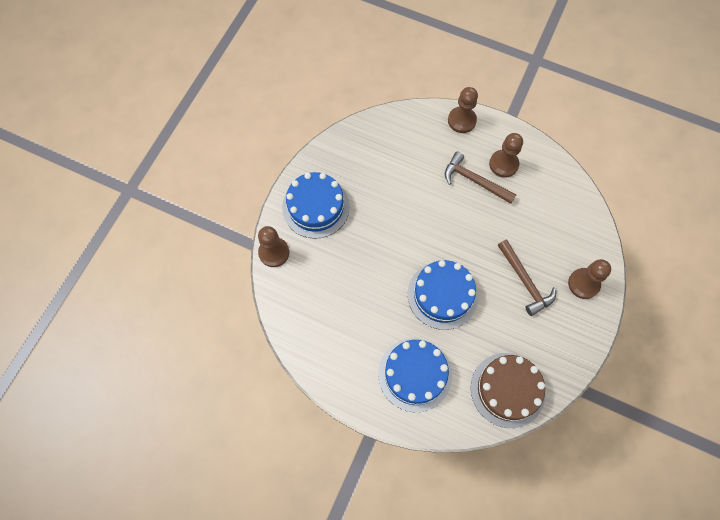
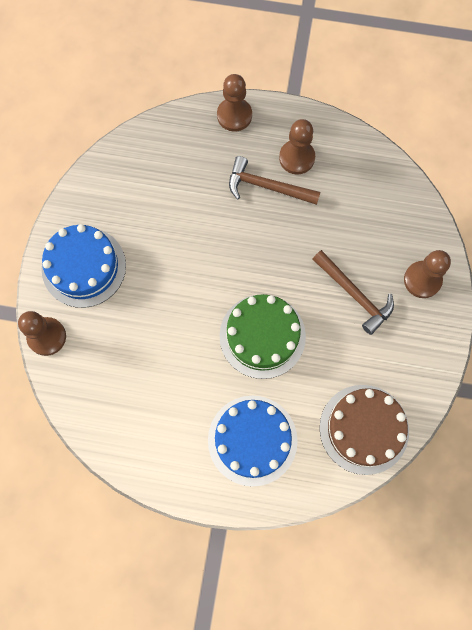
camera: 15 degrees left, 5 degrees up
blue cake [408,260,479,330] -> green cake [219,294,306,379]

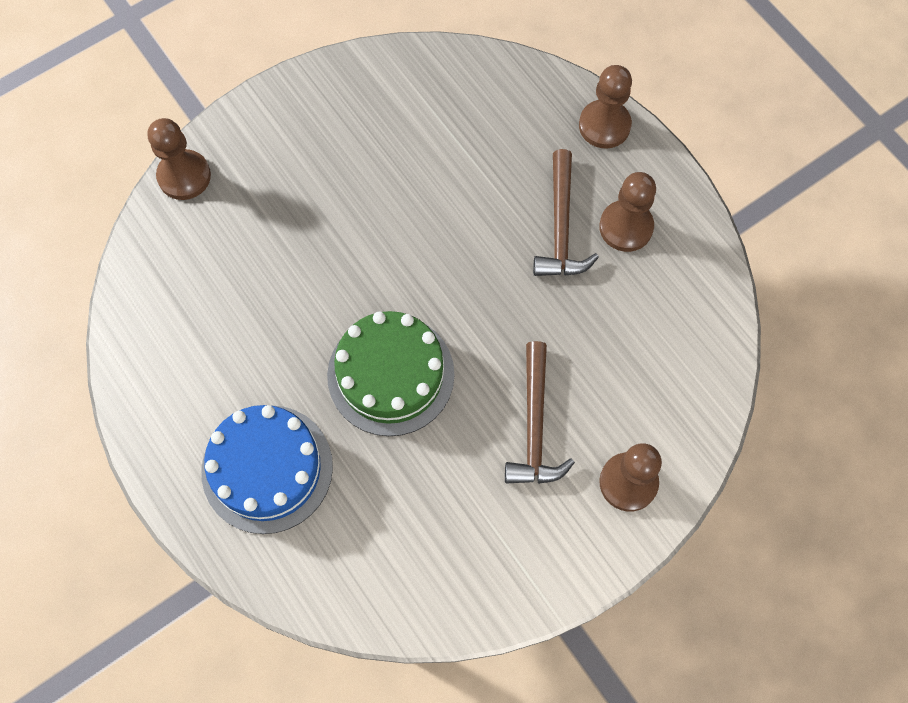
camera: 45 degrees right, 5 degrees down
blue cake [42,224,126,308] -> none
brown hammer [229,156,320,205] -> brown hammer turned 150 degrees counterclockwise [533,149,599,276]
brown cake [320,385,409,475] -> none

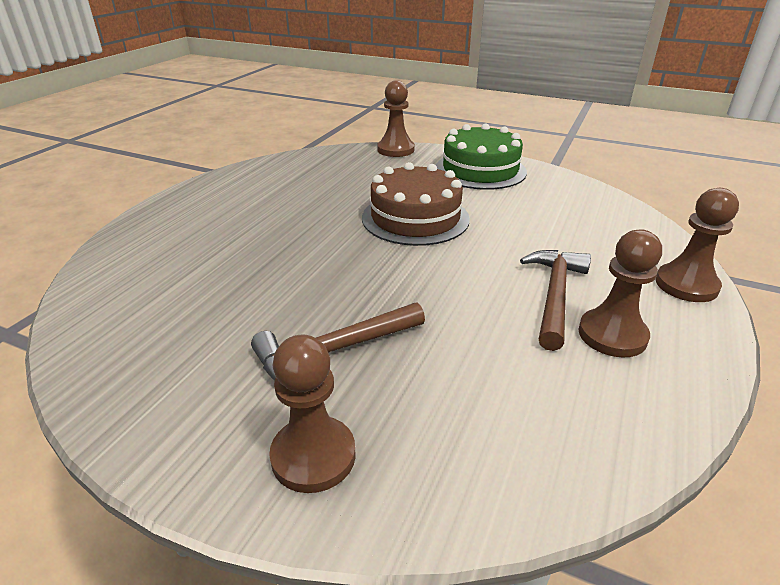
camera: 60 degrees right, 35 degrees down
blue cake [201,405,333,534] -> none
green cake [327,311,455,436] -> green cake moved to [436,123,527,190]
brown hammer [533,149,599,276] -> brown hammer turned 135 degrees clockwise [520,250,591,351]
none -> brown cake [362,162,470,246]

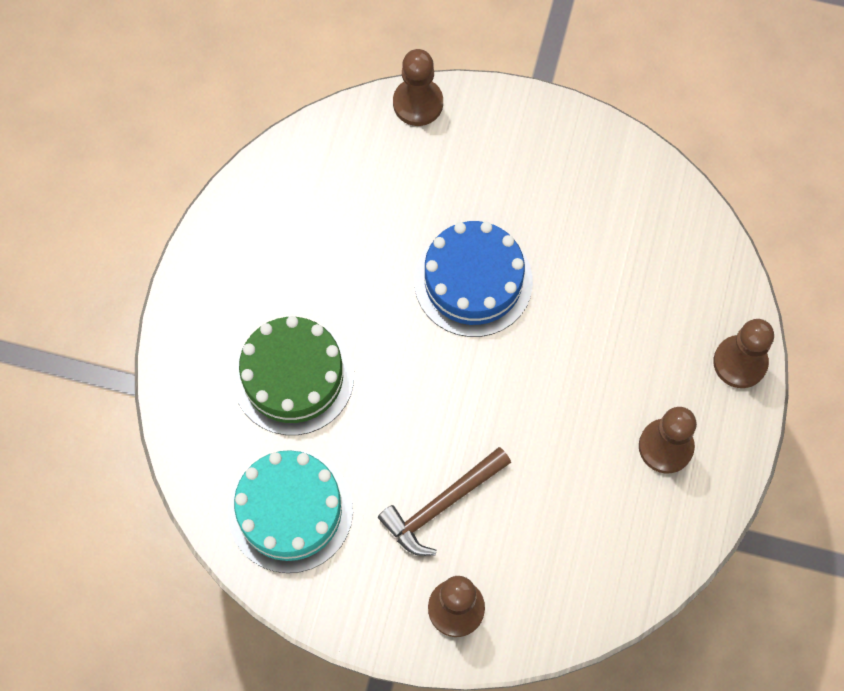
camera: 10 degrees left, 35 degrees up
brown cake [362,162,470,246] -> blue cake [414,221,533,337]
green cake [436,123,527,190] -> green cake moved to [233,316,354,435]
brown hammer [520,250,591,351] -> none
none -> turquoise cake [228,450,353,573]

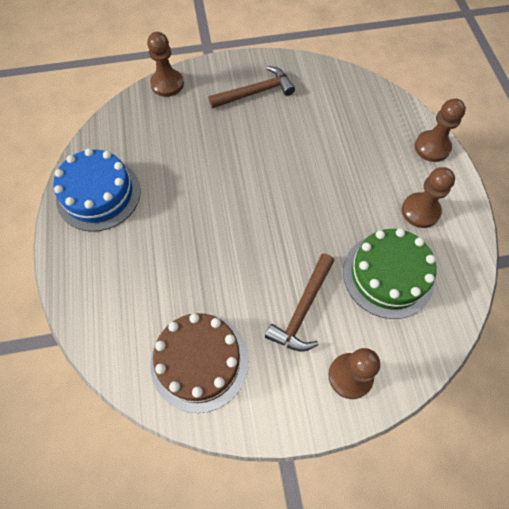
camera: 25 degrees left, 5 degrees down
turquoise cake [228,450,353,573] -> brown cake [150,313,249,413]
green cake [233,316,354,435] -> green cake moved to [343,228,436,319]
blue cake [414,221,533,337] -> blue cake moved to [53,148,141,232]
none -> brown hammer [208,66,295,108]

